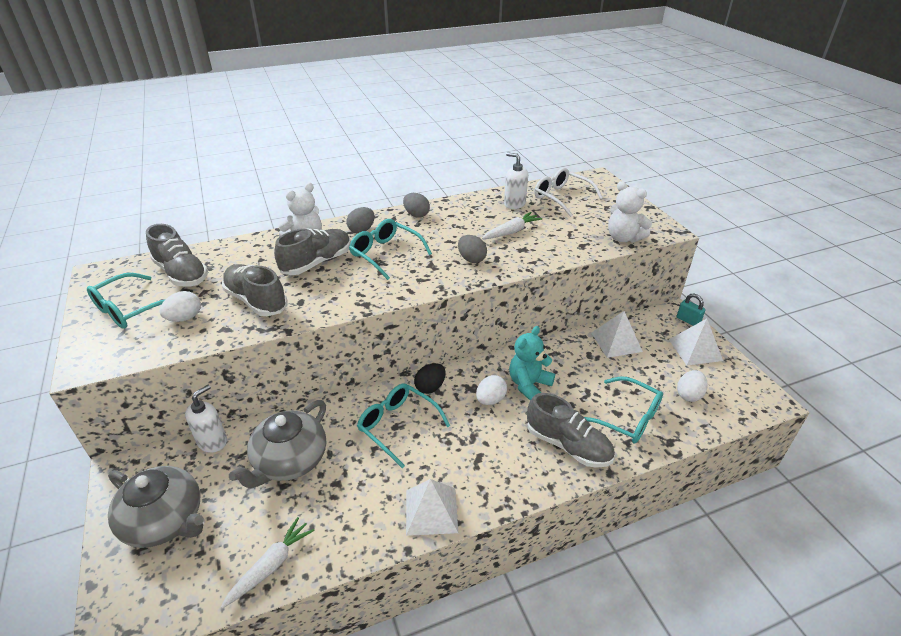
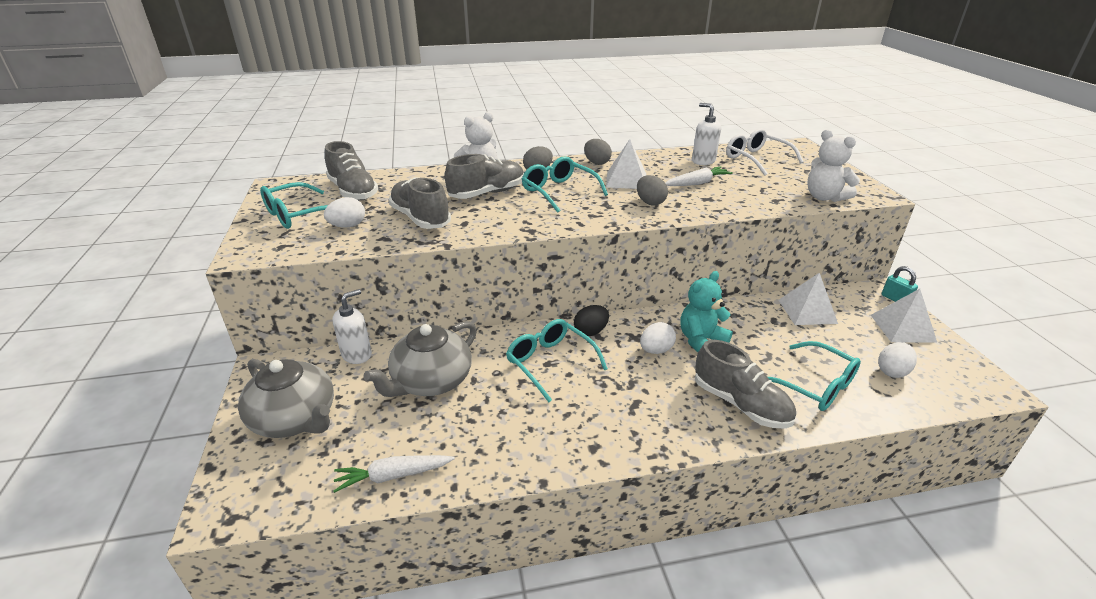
camera: 10 degrees right, 5 degrees down
white carrot [221,517,315,608] -> white carrot turned 150 degrees counterclockwise [333,455,455,493]
white pyramid [406,479,458,536] -> white pyramid moved to [606,139,646,189]

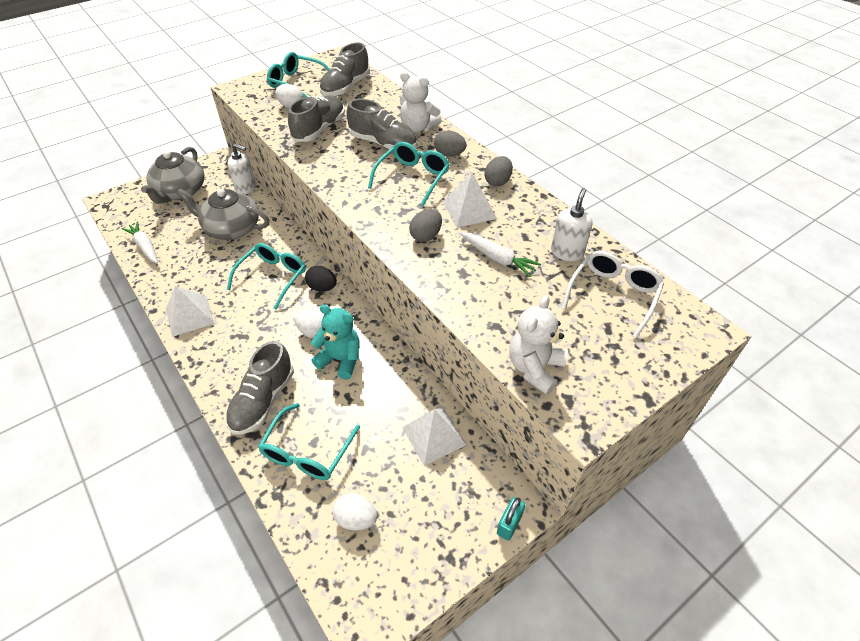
camera: 65 degrees right, 15 degrees up
white pyramid [871,289,937,342] -> white pyramid moved to [166,286,214,337]

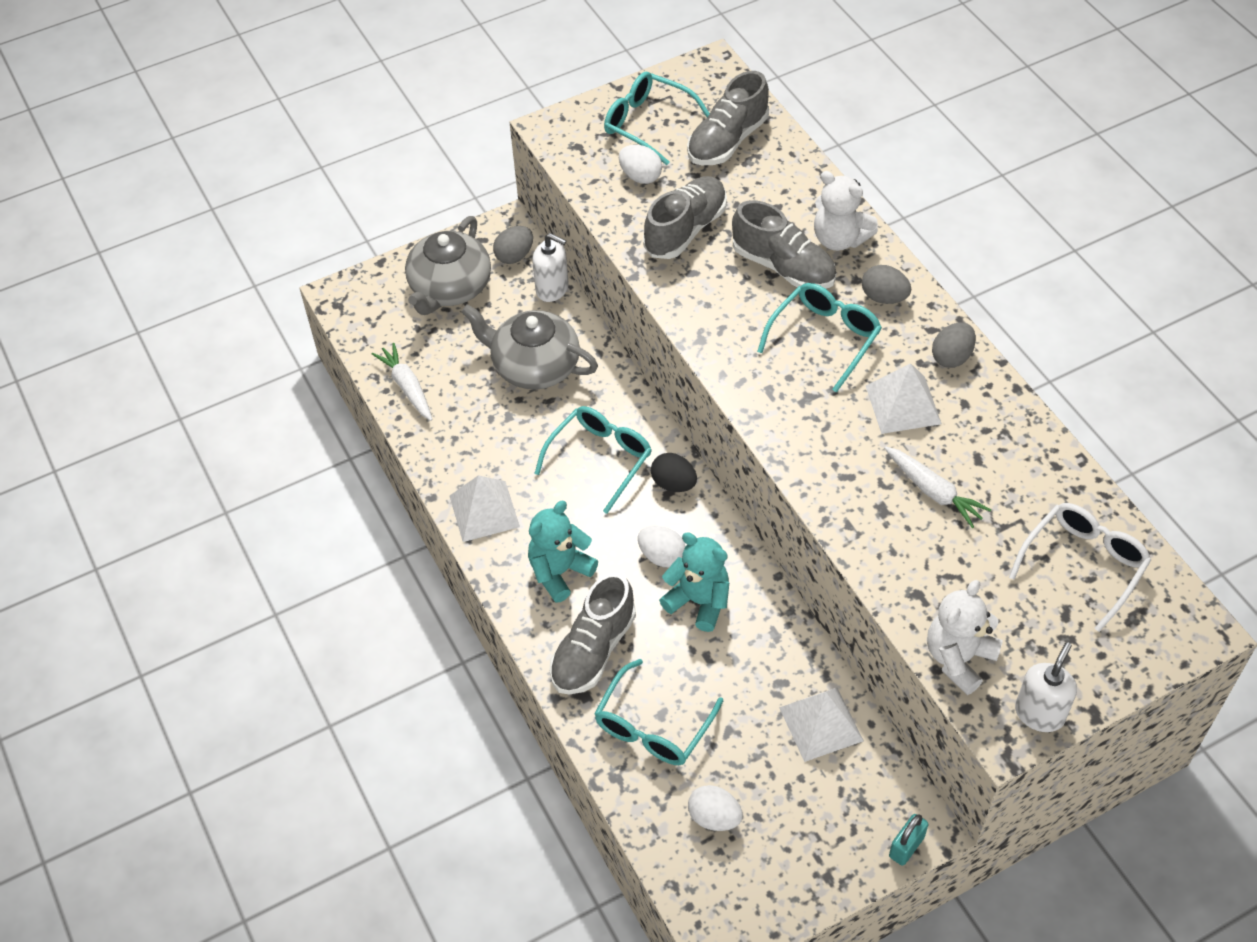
camera: 10 degrees right, 5 degrees up
grey egg [409,209,442,242] -> grey egg moved to [493,226,533,264]
white soap dispenser [551,188,593,261] -> white soap dispenser moved to [1015,642,1077,732]
none -> turquoise teddy bear [528,501,598,603]

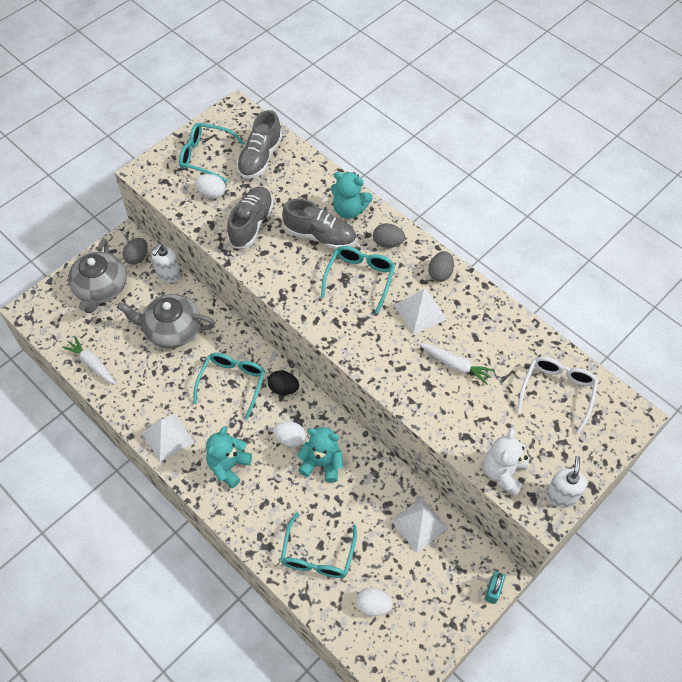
camera: 20 degrees left, 5 degrees up
white soap dispenser [532,233,569,302] -> white soap dispenser turned 105 degrees clockwise [152,244,181,283]
grey shoe [550,573,636,695] -> none
white teddy bear [814,171,878,251] -> turquoise teddy bear [331,172,373,219]

